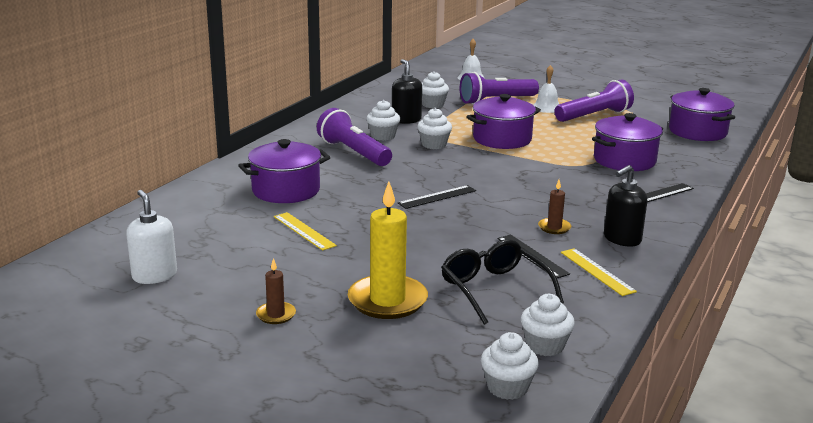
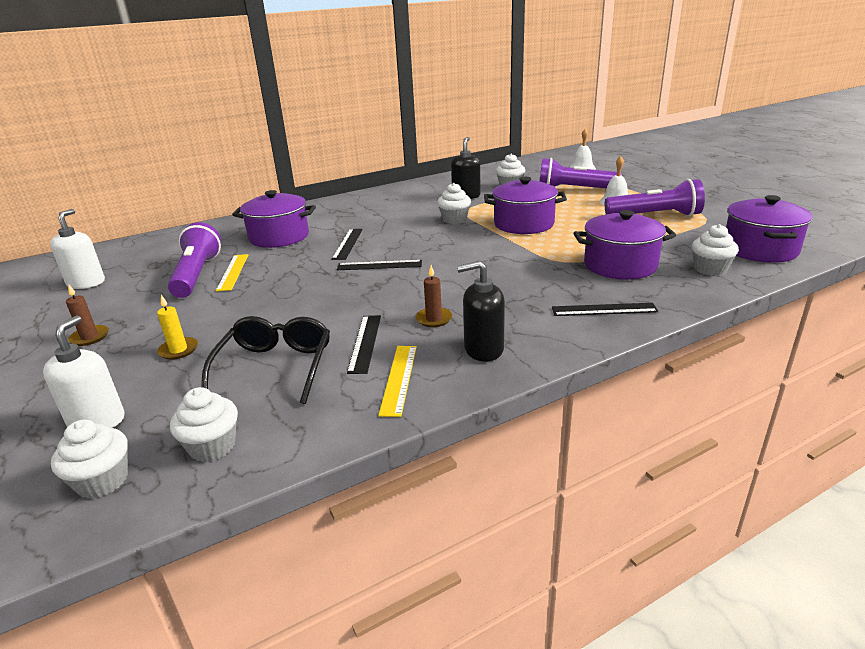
camera: 35 degrees right, 5 degrees up
purple flashlight [317,108,392,166] -> purple flashlight moved to [168,222,221,298]
yellow candle [348,182,428,319] -> yellow candle [157,295,198,360], size x0.48
white cupcake [366,100,400,141] -> white cupcake moved to [692,224,739,276]
none -> white soap dispenser [43,315,125,428]
none -> black ruler [332,229,363,260]

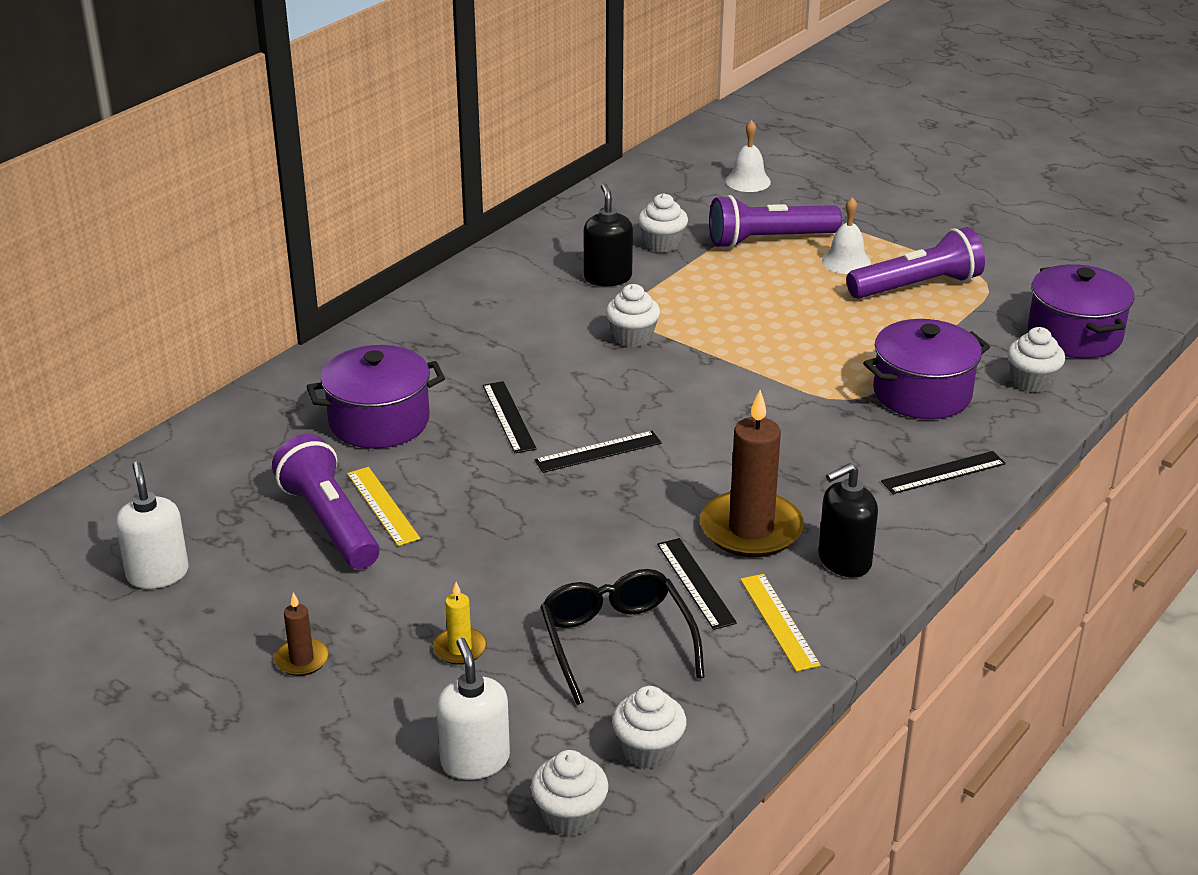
camera: 25 degrees left, 5 degrees up
brown candle [416,265,452,327] -> brown candle [700,390,804,557], size x2.09
purple pot [484,177,567,234] -> none

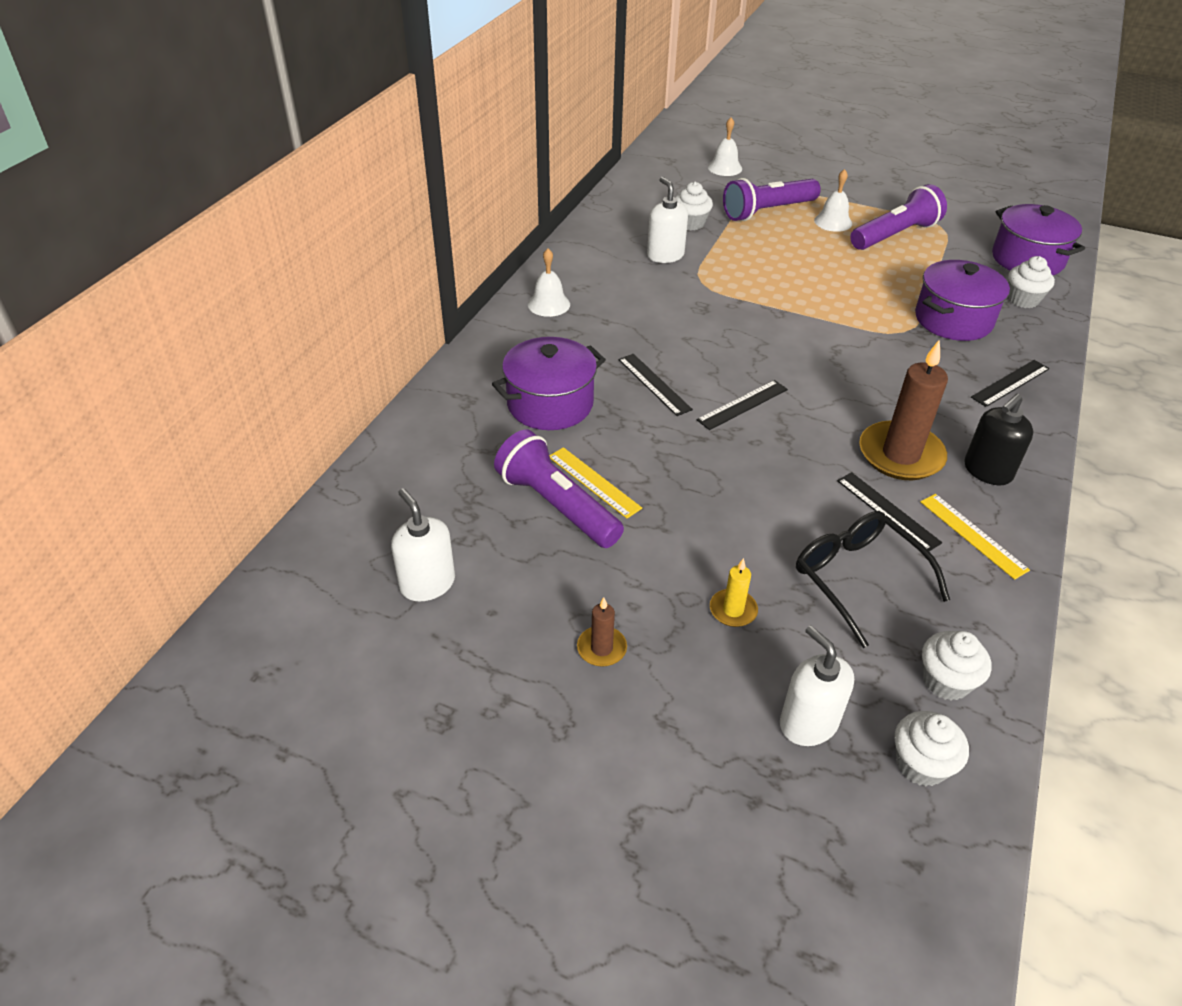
camera: 15 degrees left, 10 degrees up
black soap dispenser [584,183,633,286] -> white soap dispenser [647,177,688,263]
white cupcake [606,284,660,347] -> none
none -> white bell [528,248,570,317]

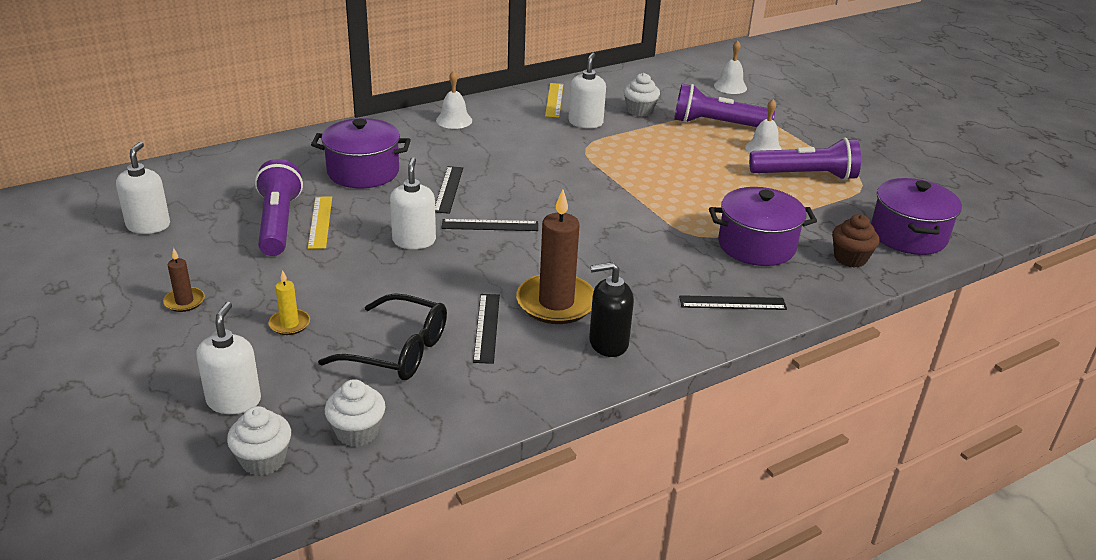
camera: 35 degrees right, 10 degrees down
black glasses [796,511,950,648] -> black glasses turned 105 degrees clockwise [318,293,447,380]
yellow ruler [920,494,1030,580] -> yellow ruler moved to [545,83,563,118]
white cupcake [1008,256,1055,308] -> brown cupcake [832,214,879,267]
none -> white soap dispenser [390,157,436,249]

